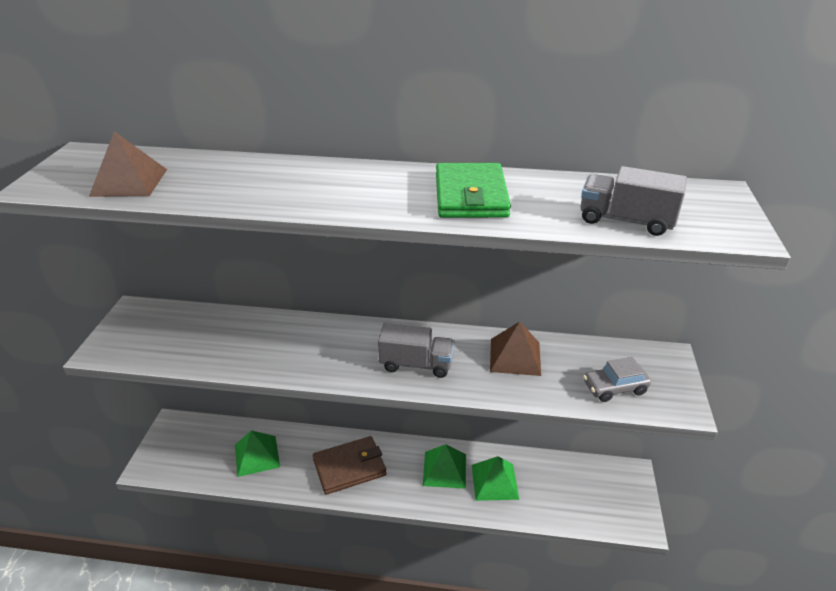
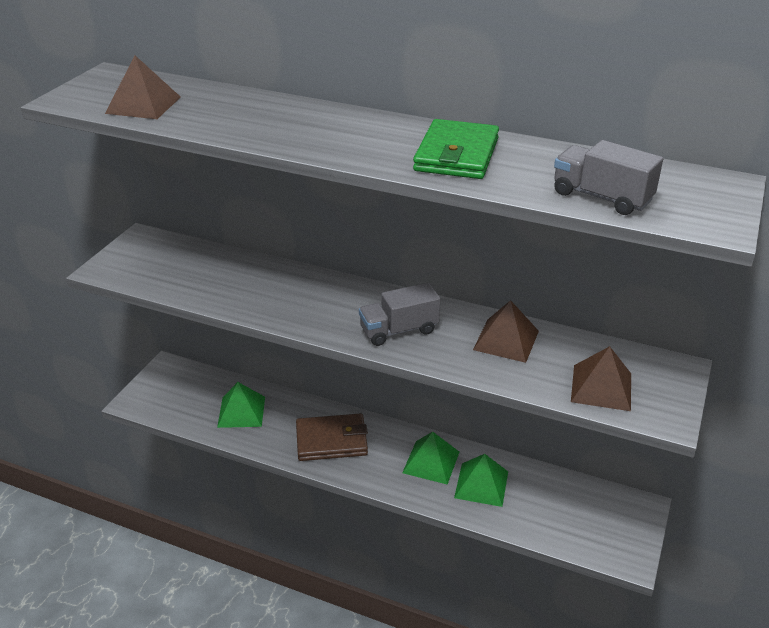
camera: 15 degrees right, 0 degrees up
grey truck [378,323,454,378] -> grey truck turned 135 degrees clockwise [359,283,440,346]
grey car [583,357,651,402] -> brown pyramid [571,346,631,411]

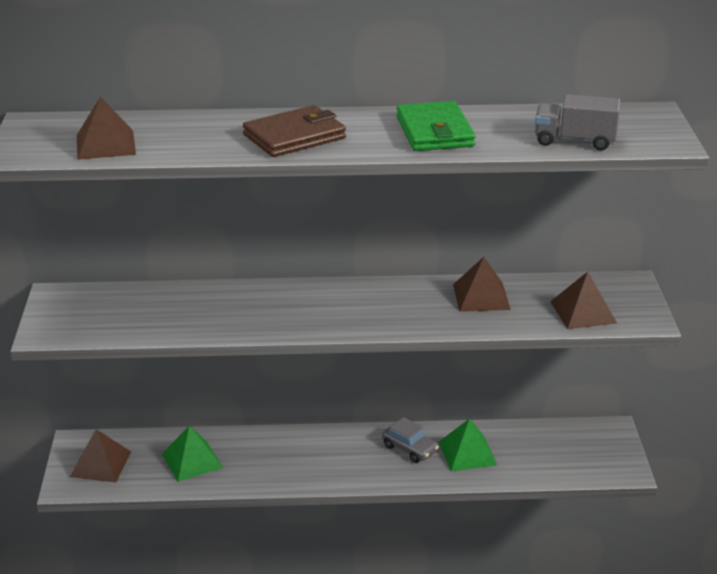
camera: 25 degrees left, 5 degrees down
brown wallet [296,413,368,461] -> brown wallet moved to [243,105,346,157]
grey truck [359,283,440,346] -> none
green pyramid [402,432,459,485] -> grey car [382,417,439,463]
none -> brown pyramid [70,429,131,482]

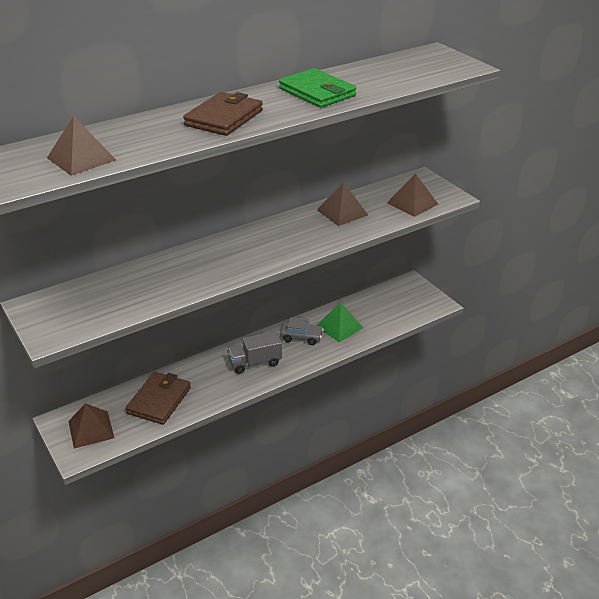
camera: 30 degrees left, 5 degrees up
green pyramid [162,426,223,482] -> brown wallet [125,372,191,425]
grey truck [535,94,620,151] -> grey truck moved to [227,331,282,374]

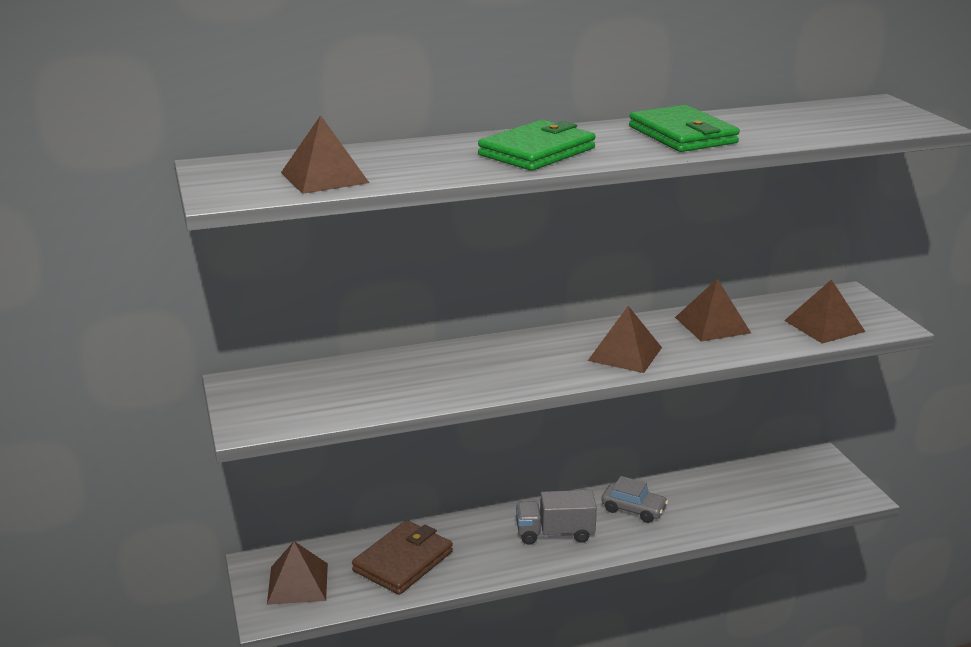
camera: 15 degrees right, 10 degrees down
brown wallet [183,92,263,136] -> green wallet [478,120,596,171]
green pyramid [316,302,363,342] -> none
none -> brown pyramid [588,306,662,373]

